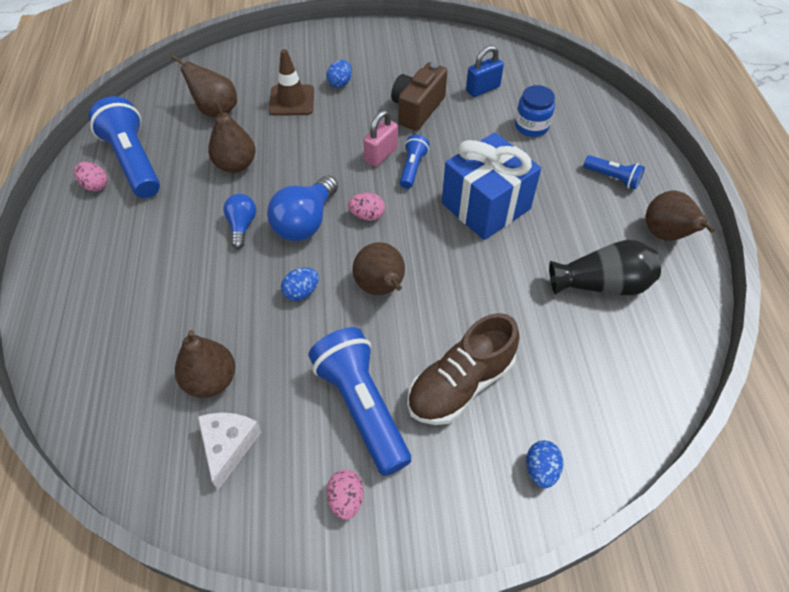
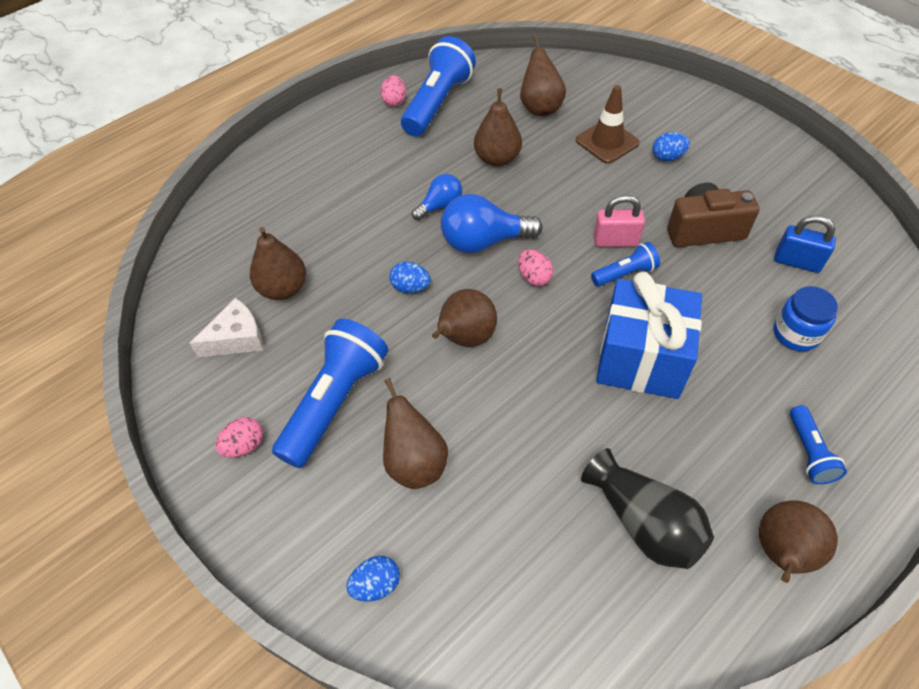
camera: 55 degrees right, 0 degrees up
brown shoe [407,313,520,425] -> brown pear [383,378,448,489]

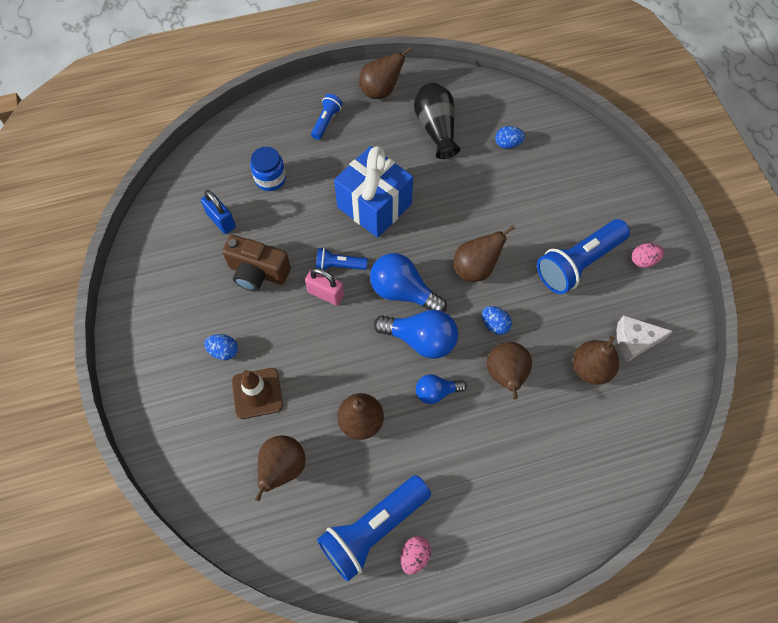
camera: 155 degrees left, 10 degrees up
blue egg [346,556,400,602] -> blue egg moved to [495,126,525,149]
brown pear [383,378,448,489] -> brown pear moved to [486,342,532,399]
pink egg [518,249,554,286] -> blue light bulb [370,253,447,312]

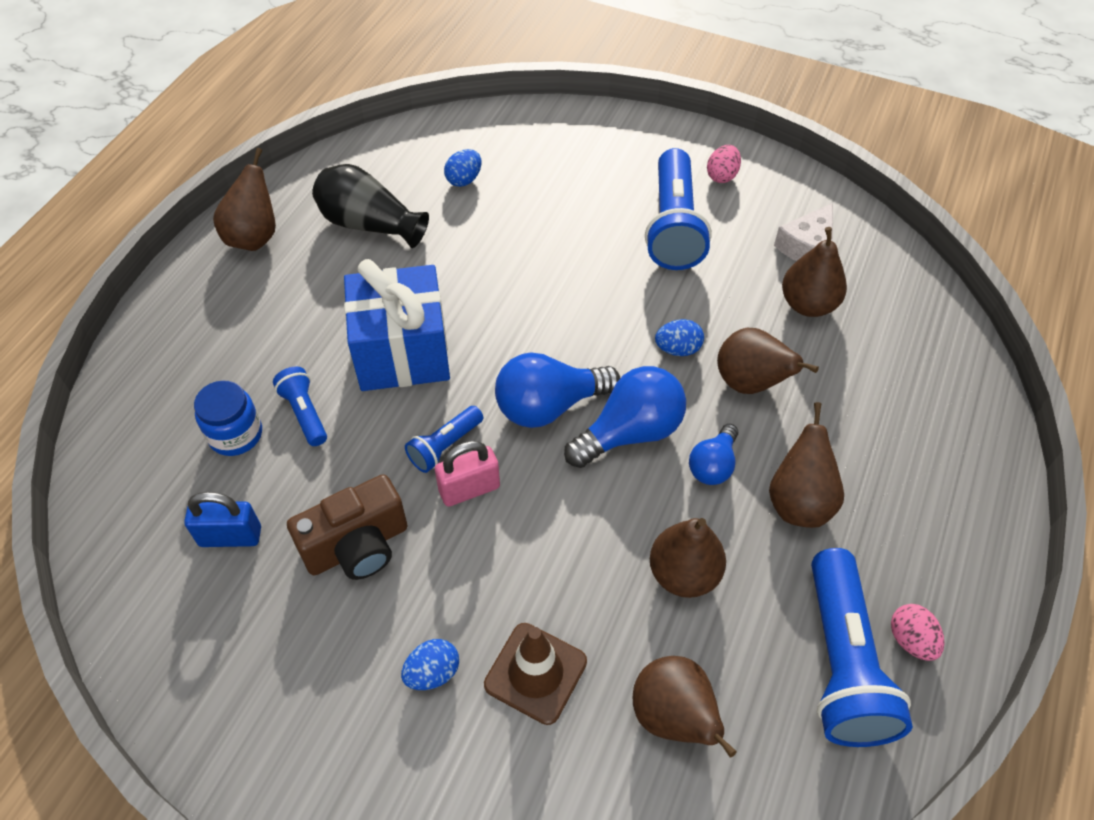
camera: 50 degrees left, 10 degrees down
blue flashlight [311,94,343,140] -> blue flashlight moved to [273,367,327,446]
brown pear [453,225,515,282] -> brown pear moved to [769,402,844,528]

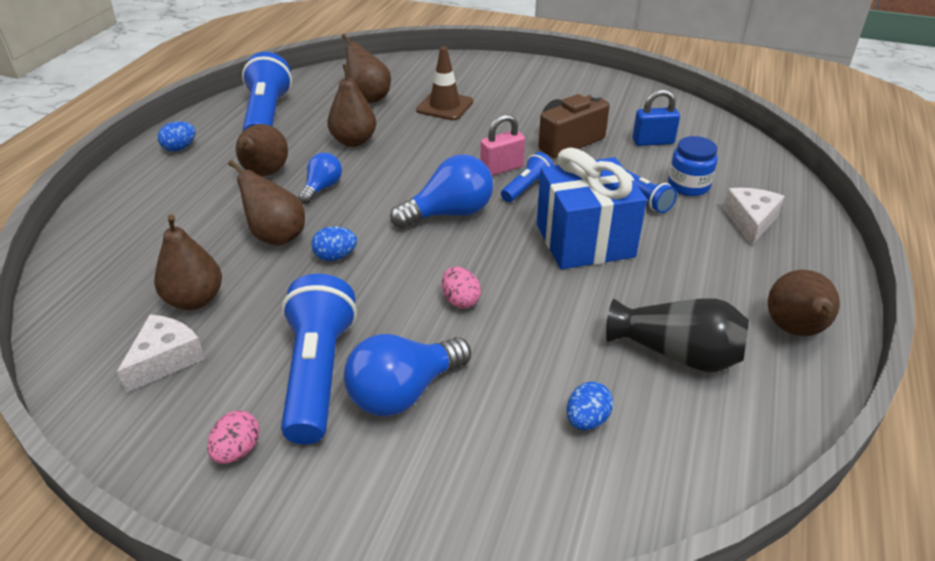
camera: 175 degrees right, 15 degrees down
blue egg [401,639,459,690] -> blue egg moved to [158,121,195,152]
blue light bulb [564,366,686,468] -> blue light bulb moved to [344,334,471,416]
pink egg [891,604,944,661] -> pink egg moved to [442,267,481,309]
none -> white cheese [723,188,785,246]

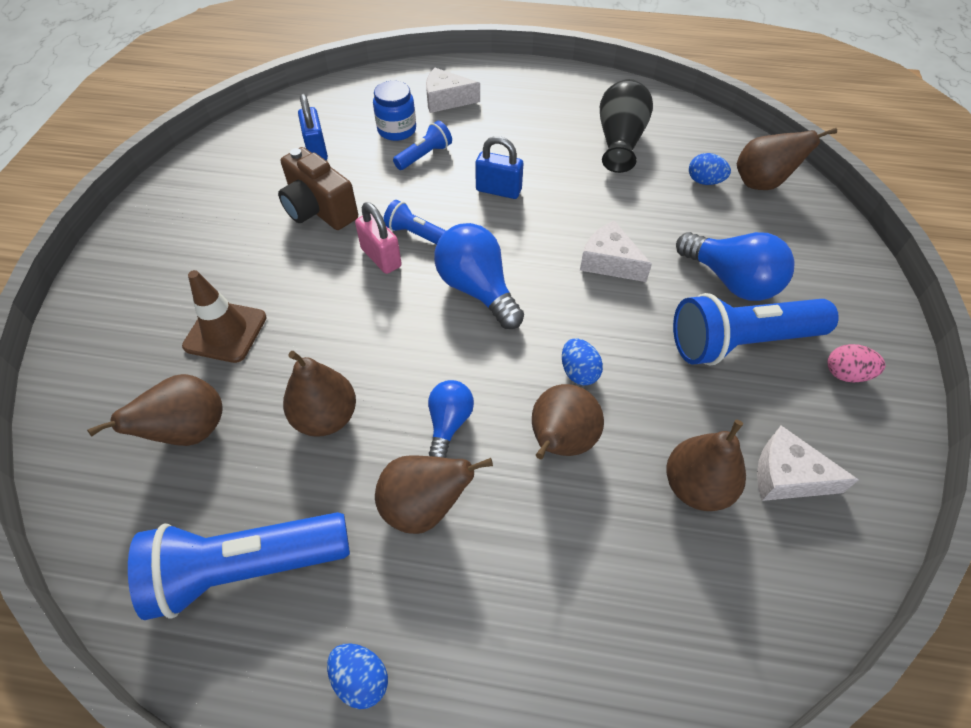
camera: 100 degrees left, 15 degrees up
blue light bulb [298,152,342,204] -> blue light bulb turned 90 degrees clockwise [428,380,474,458]
pink egg [442,267,481,309] -> white cheese [580,221,652,282]
blue gift [537,147,647,269] -> blue padlock [475,136,523,199]
brown pear [768,270,840,336] -> brown pear moved to [737,128,837,190]

